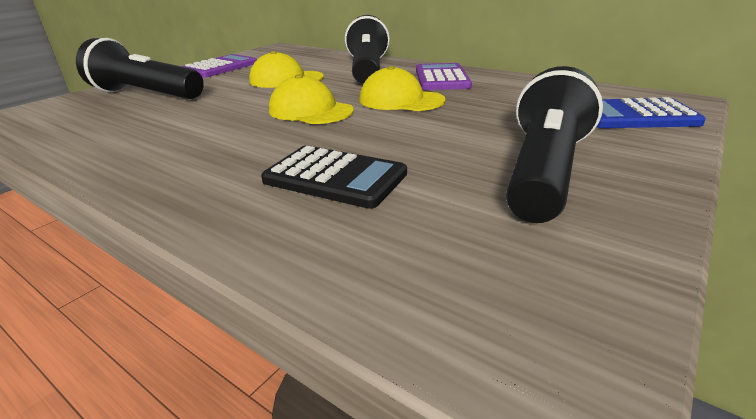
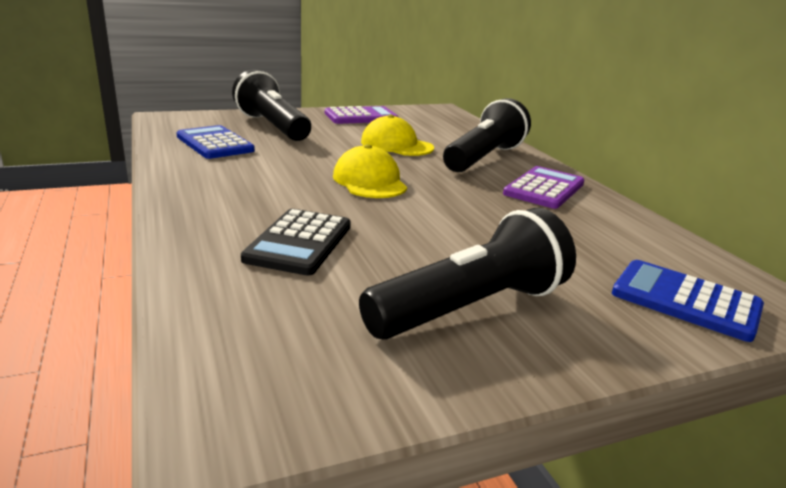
camera: 30 degrees right, 5 degrees down
black calculator [261,146,407,209] -> black calculator turned 45 degrees clockwise [241,209,351,275]
yellow cap [359,66,446,111] -> none
none -> blue calculator [176,125,255,159]

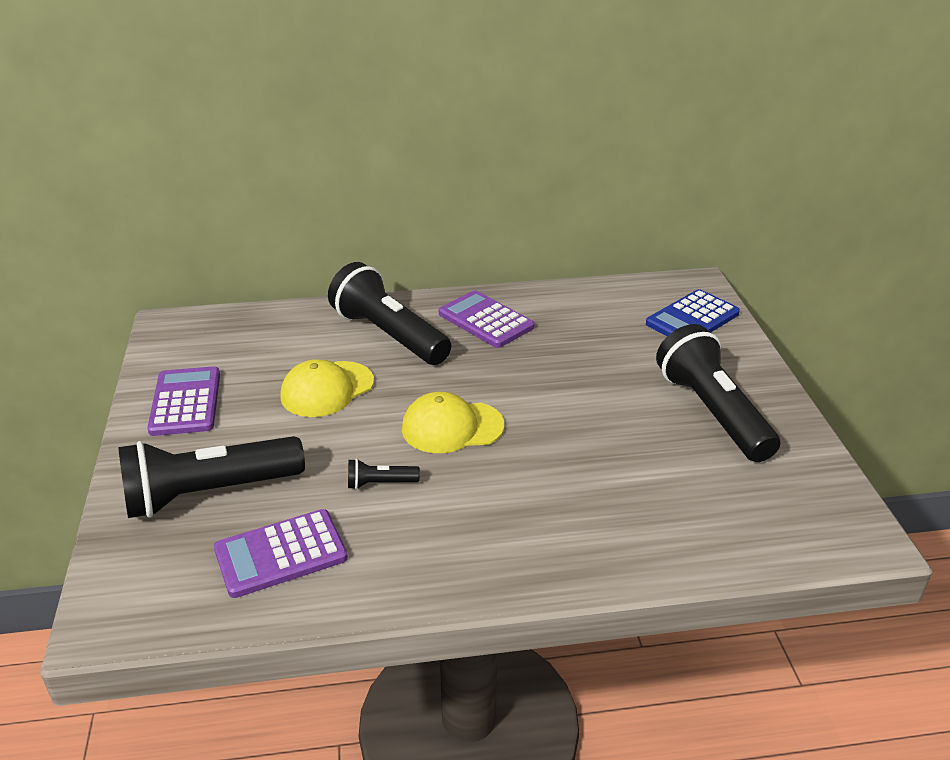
camera: 75 degrees left, 10 degrees up
blue calculator [176,125,255,159] -> purple calculator [214,509,348,598]
black calculator [241,209,351,275] -> none
none -> black flashlight [348,459,420,489]

